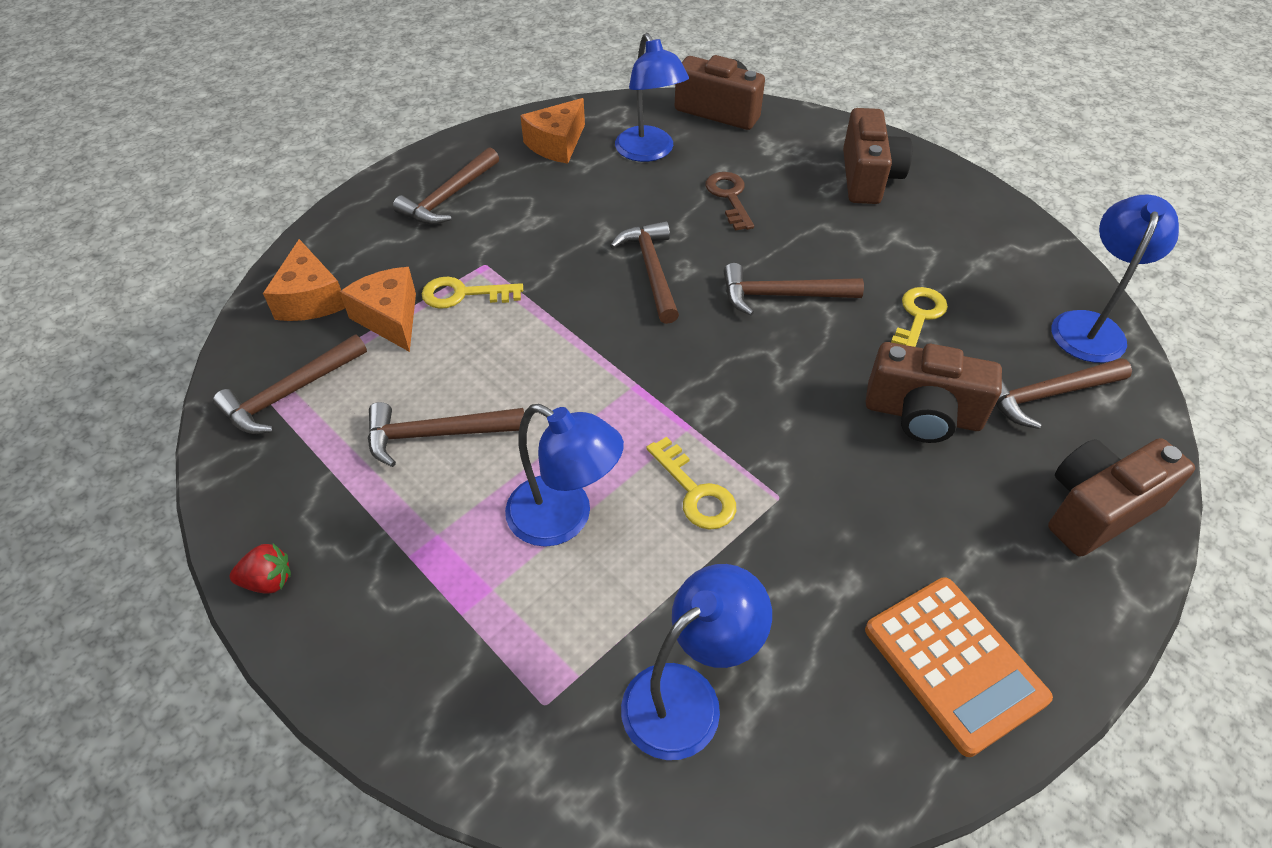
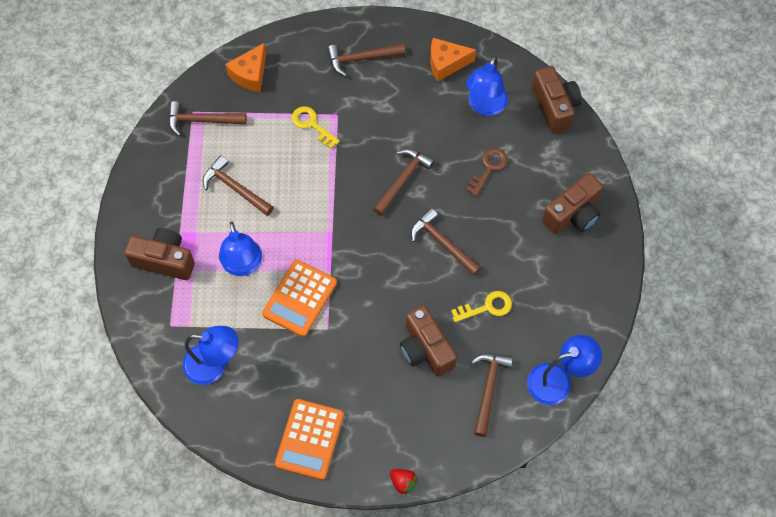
camera: 45 degrees right, 15 degrees up
red strawberry [229,543,291,593] -> red strawberry moved to [390,469,418,495]
orange cheese [340,267,416,352] -> none
yellow key [646,437,736,530] -> orange calculator [262,260,337,337]
brown hammer [996,358,1132,429] -> brown hammer turned 75 degrees clockwise [471,353,513,437]
brown camera [1048,438,1195,557] -> brown camera moved to [125,228,195,280]

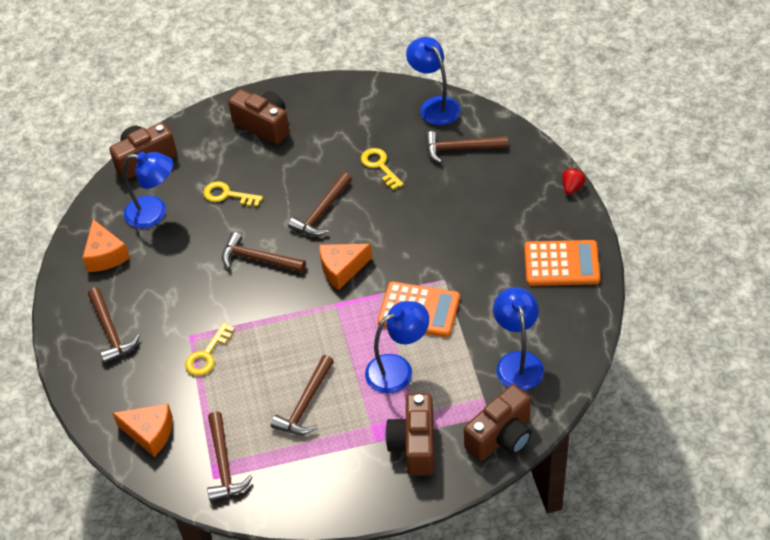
camera: 100 degrees left, 15 degrees down
brown camera [400,305,457,377] -> brown camera moved to [464,384,532,461]
brown key [466,148,508,196] -> yellow key [203,181,263,207]
none -> orange cheese [319,244,372,290]

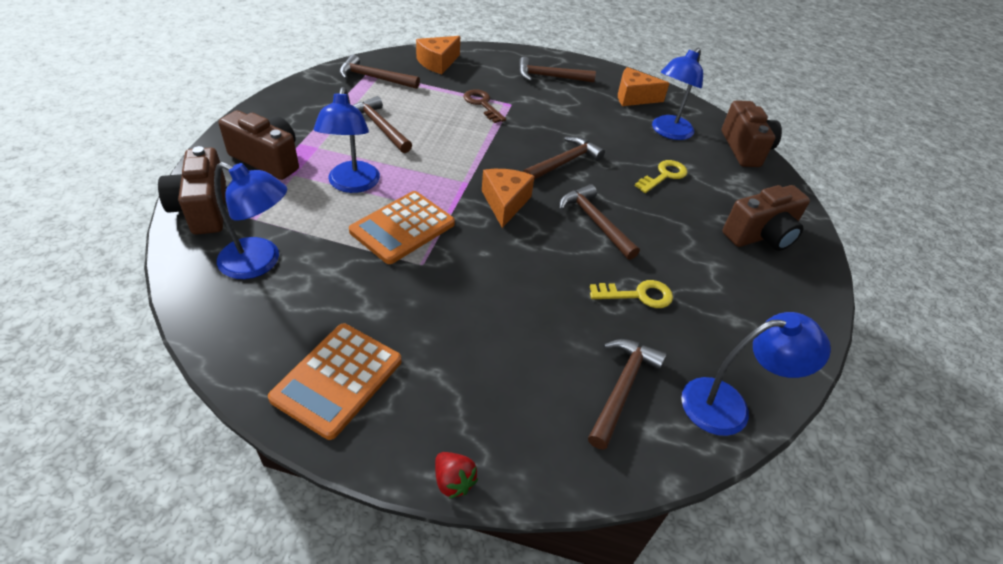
camera: 110 degrees right, 5 degrees down
yellow key [185,323,235,376] -> brown key [463,89,506,123]

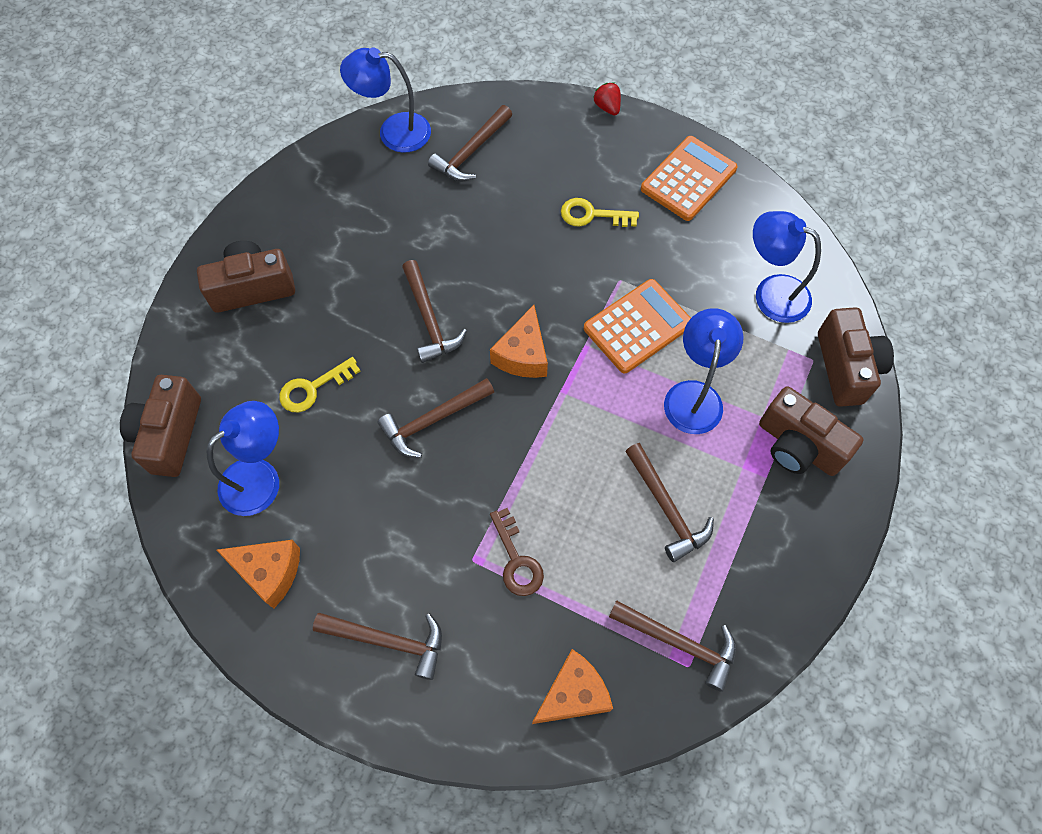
camera: 165 degrees left, 20 degrees up
yellow key [590,280,673,308] -> yellow key moved to [561,198,639,227]

